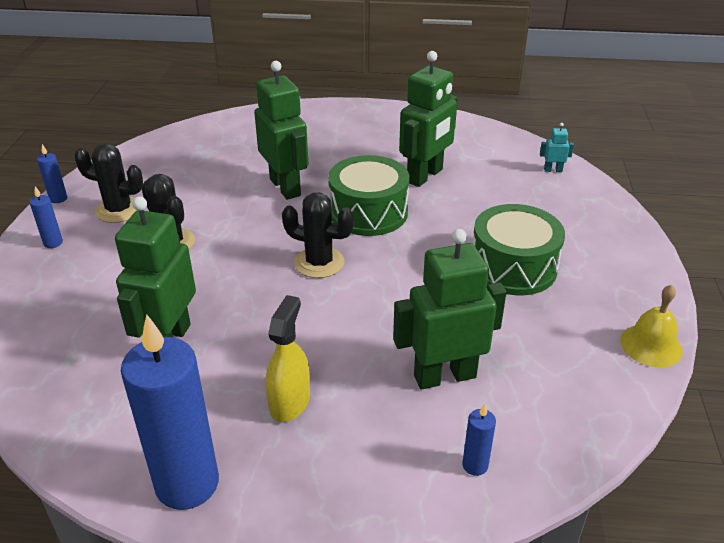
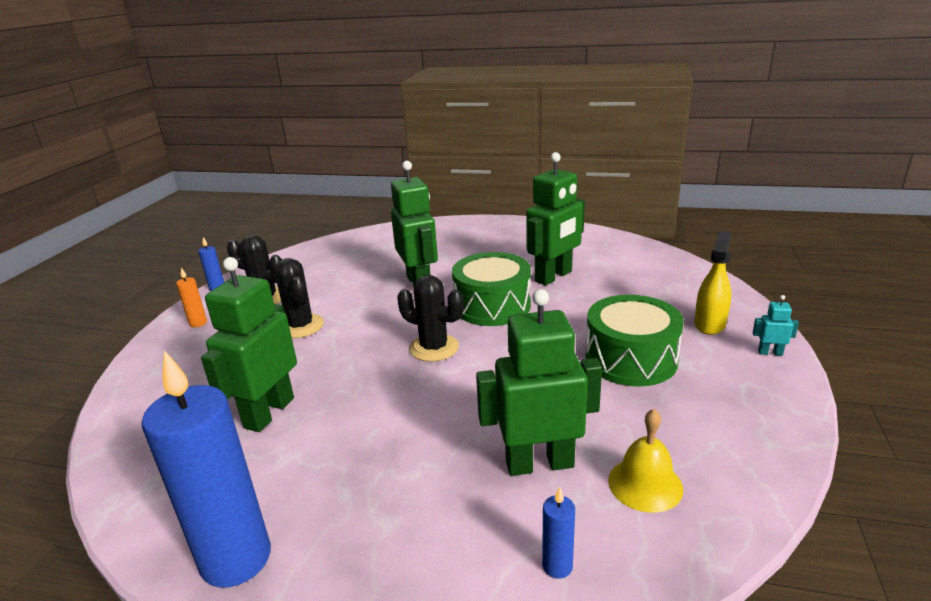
camera: 10 degrees right, 10 degrees down
blue candle [30,186,63,248] -> orange candle [176,268,207,327]
yellow spray bottle [266,295,310,422] -> yellow spray bottle moved to [694,231,731,335]
turquoise robot [540,123,574,172] -> turquoise robot moved to [753,295,799,356]
yellow bell [620,285,683,368] -> yellow bell moved to [608,409,683,513]

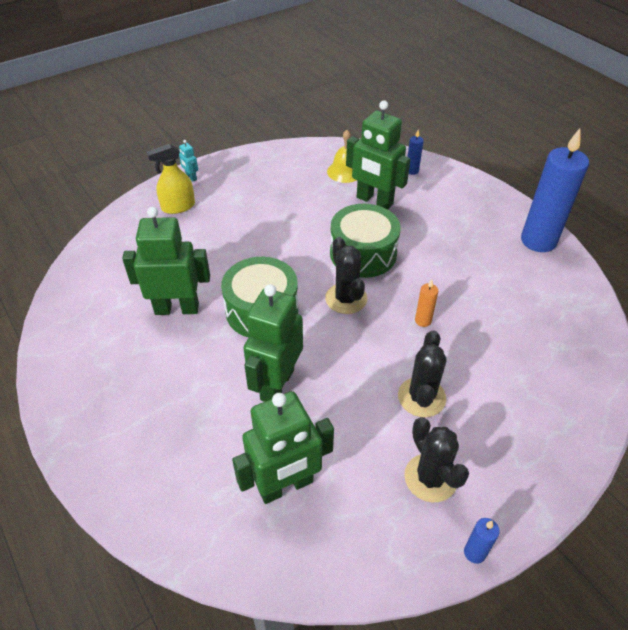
camera: 140 degrees left, 20 degrees up
orange candle [176,268,207,327] -> orange candle moved to [415,279,438,327]
green robot [201,257,297,432] -> green robot moved to [232,391,334,504]
green drum [586,295,684,387] -> green drum moved to [330,204,400,278]

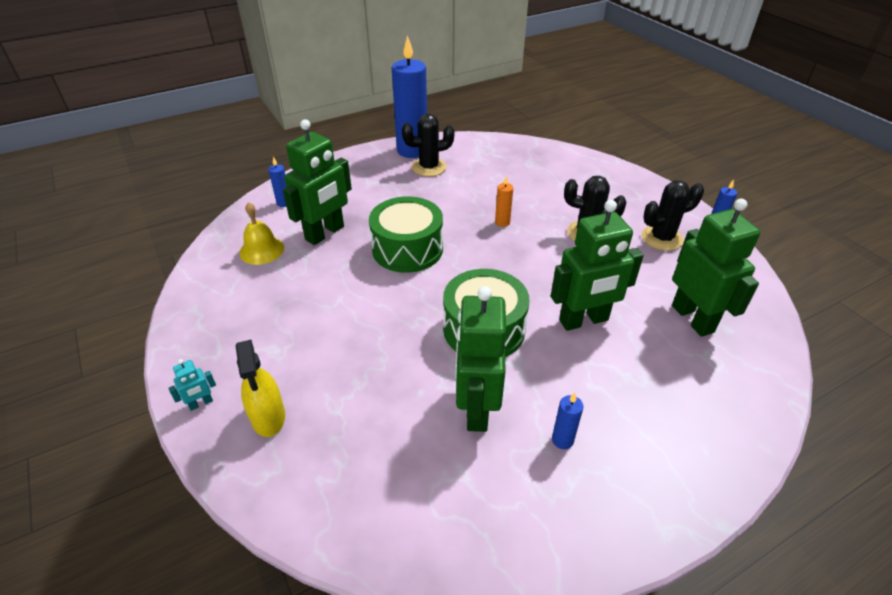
camera: 85 degrees left, 5 degrees down
green robot [243,284,303,402] -> green robot turned 45 degrees counterclockwise [551,200,644,331]
black cactus [325,237,367,314] -> black cactus moved to [402,113,454,177]
none -> blue candle [552,392,584,449]

